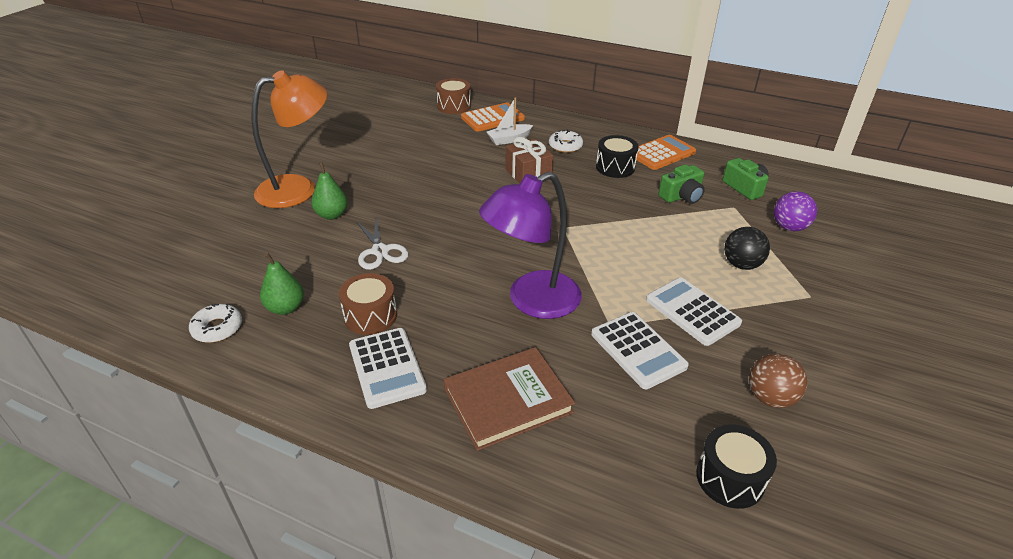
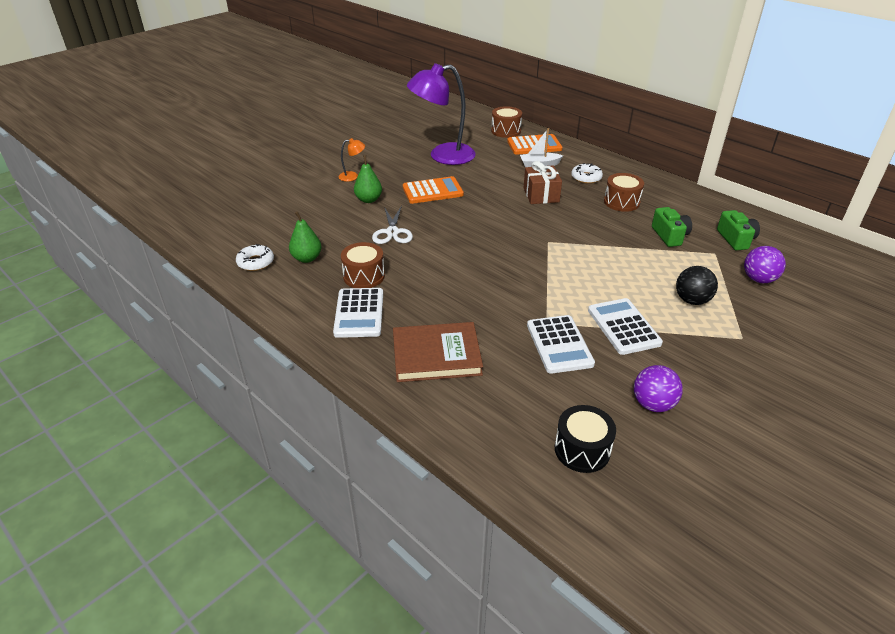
camera: 20 degrees right, 0 degrees up
orange lamp [252,70,327,208] -> orange lamp [339,138,365,182], size x0.42
purple lamp [479,172,582,319] -> purple lamp moved to [407,63,476,165]
black drum [596,135,639,178] -> brown drum [604,173,644,212]
orange calculator [635,135,696,170] -> orange calculator moved to [403,176,464,204]
green camera [658,164,705,204] -> green camera turned 90 degrees counterclockwise [652,207,692,247]
brown ball [749,353,807,408] -> purple ball [634,365,683,412]

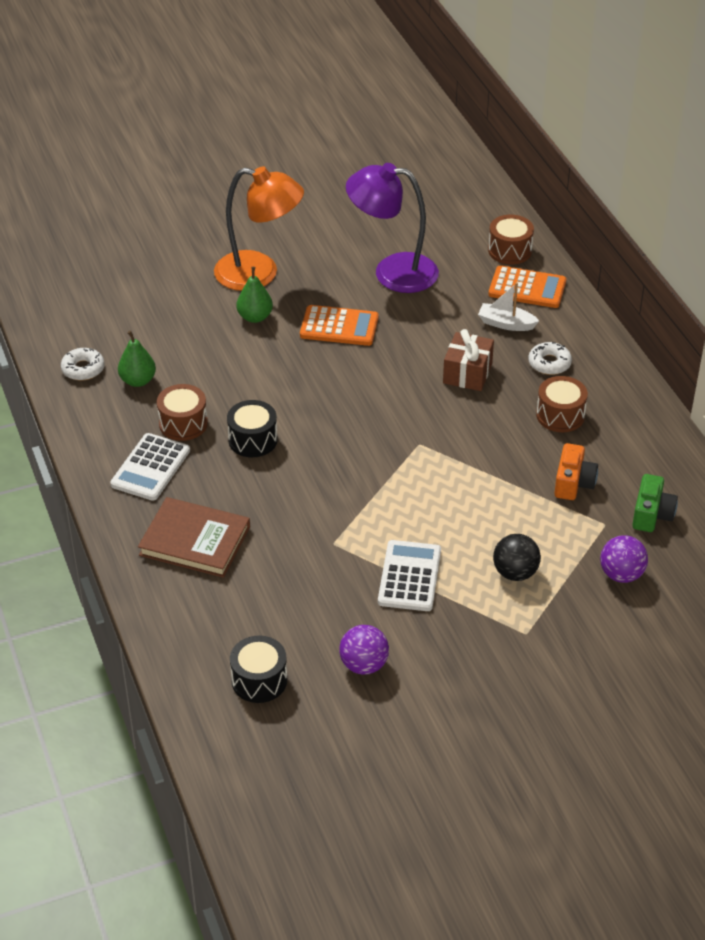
camera: 25 degrees right, 5 degrees up
orange lamp [339,138,365,182] -> orange lamp [214,166,304,291], size x2.40
white scissors [372,206,413,244] -> none
white calculator [527,315,595,374] -> none
green camera [652,207,692,247] -> orange camera [554,443,598,500]
none -> black drum [227,400,277,457]

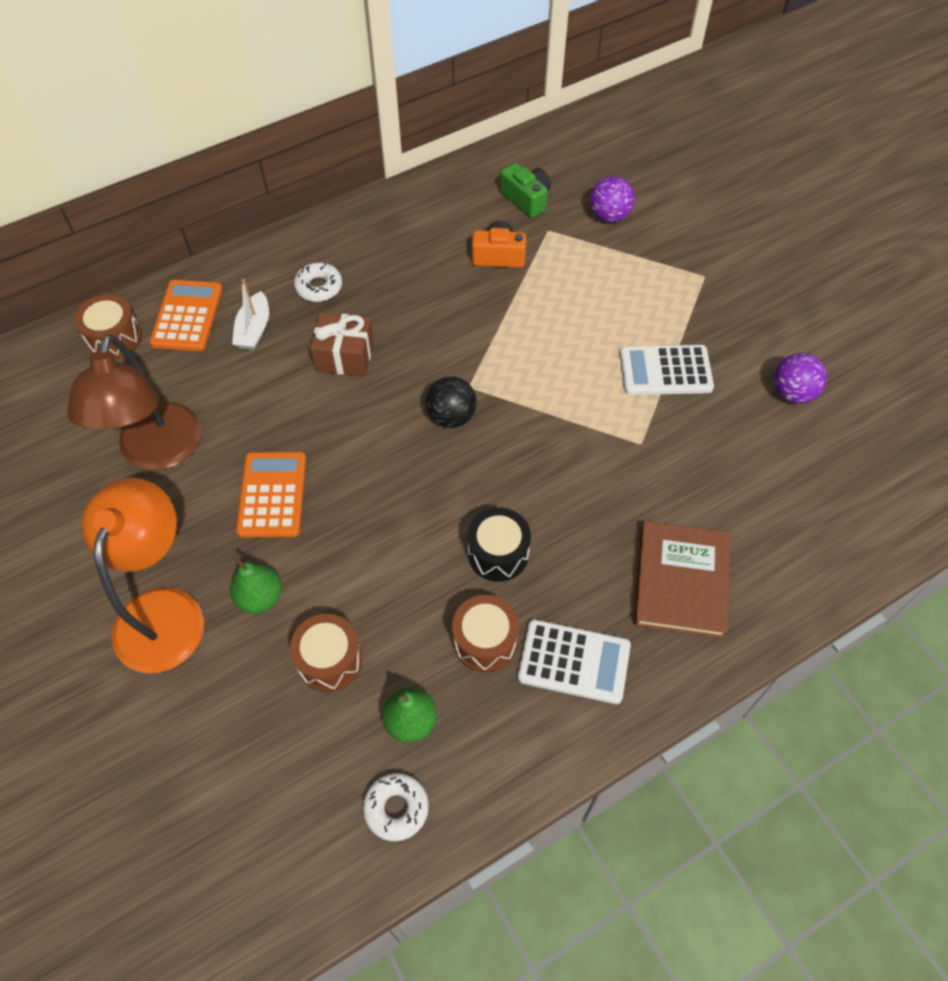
camera: 100 degrees left, 15 degrees up
black drum [230,636,287,703] -> none
purple lamp [346,163,439,293] -> brown lamp [67,334,201,470]
black ball [493,534,541,581] -> black ball moved to [426,376,477,428]
brown drum [536,376,588,432] -> brown drum moved to [290,614,362,692]
green camera [632,474,678,532] -> green camera turned 45 degrees clockwise [500,163,551,218]

